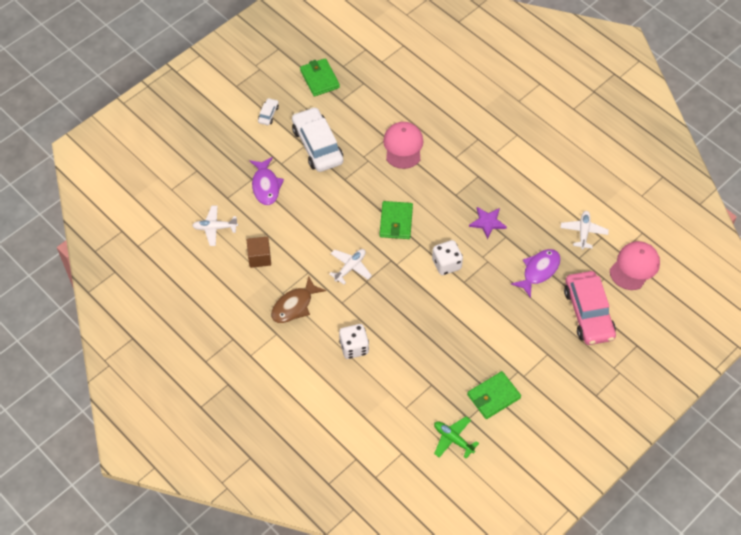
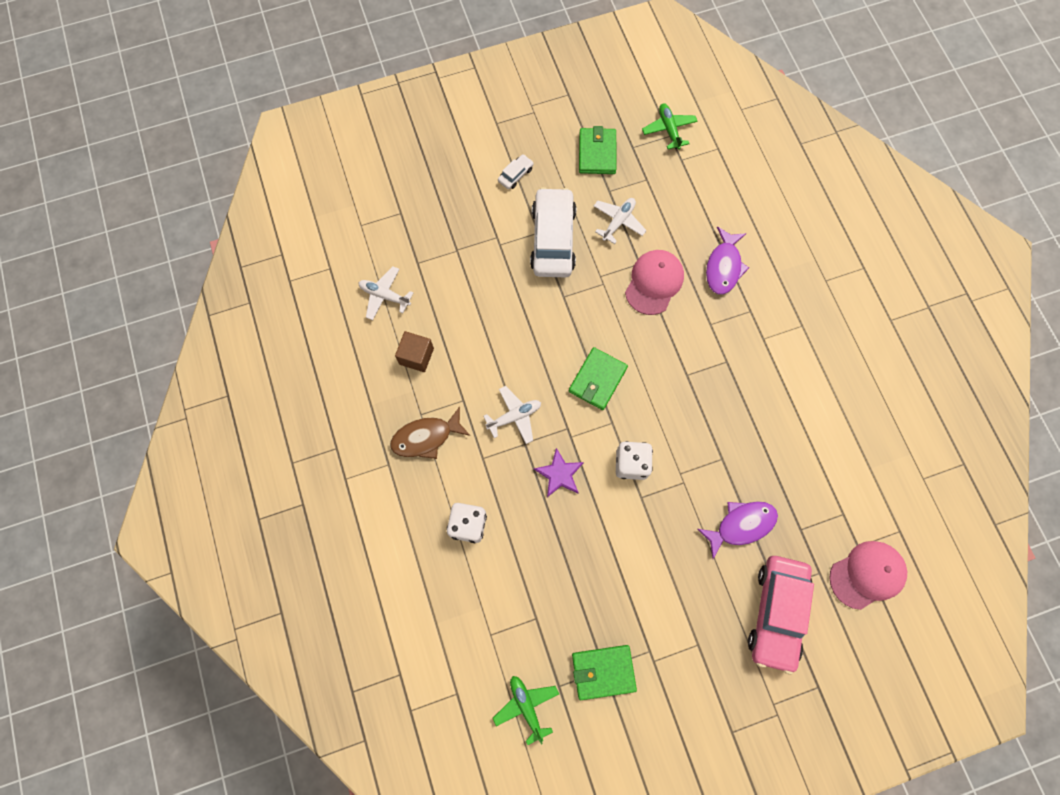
camera: 25 degrees right, 15 degrees up
purple fish [249,157,284,205] -> purple fish moved to [706,227,749,295]
purple star [469,207,507,239] -> purple star moved to [534,448,584,497]
white plane [560,211,609,250] -> white plane moved to [594,198,647,244]
none -> green plane [642,103,698,150]

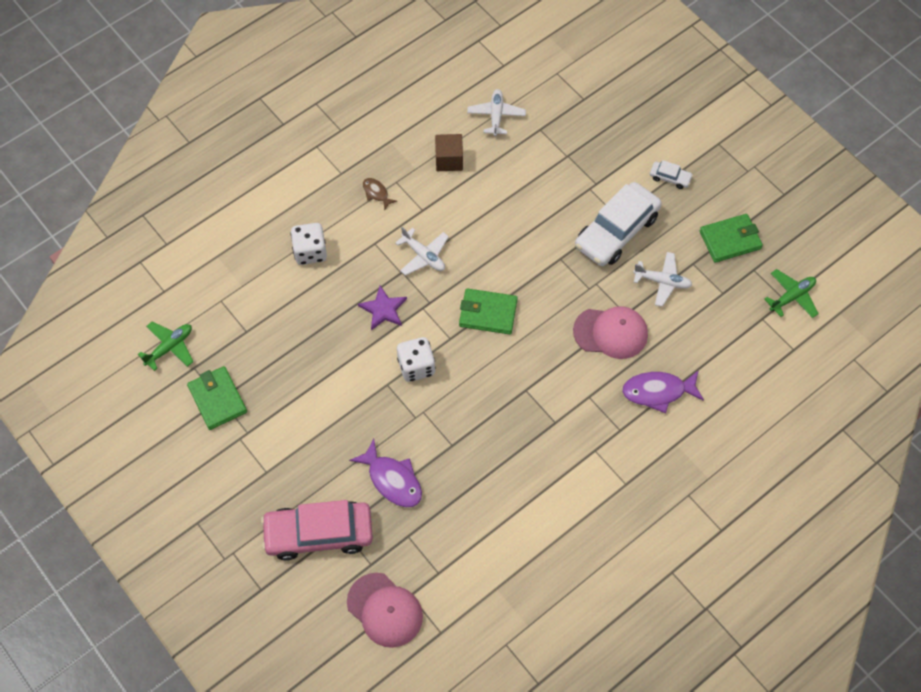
camera: 70 degrees right, 10 degrees down
brown fish [390,406,470,459] -> brown fish [363,178,397,210], size x0.55
white car [530,187,576,277] -> white car turned 150 degrees clockwise [575,182,662,266]

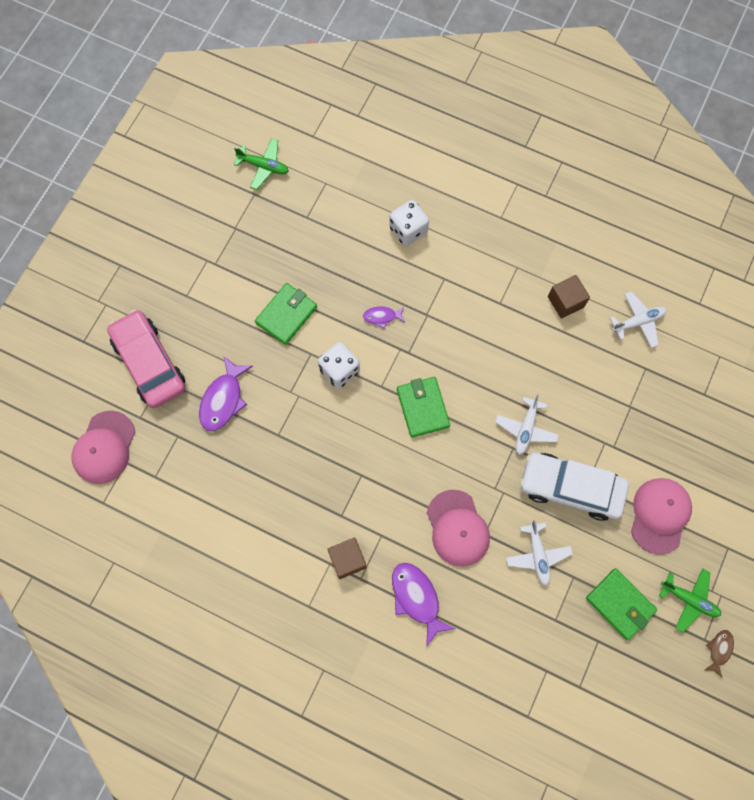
camera: 65 degrees right, 10 degrees up
green wallet [187,366,247,430] -> green wallet moved to [255,283,317,345]
purple star [358,285,407,330] -> purple fish [363,306,405,329]
brown fish [363,178,397,210] -> brown fish moved to [705,630,734,678]
white plane [396,227,449,276] -> white plane moved to [495,394,559,455]
white car [650,160,693,189] -> pink cap [631,478,692,555]
green plane [764,269,819,318] -> green plane moved to [659,568,721,632]
none -> brown cube [327,538,367,579]

